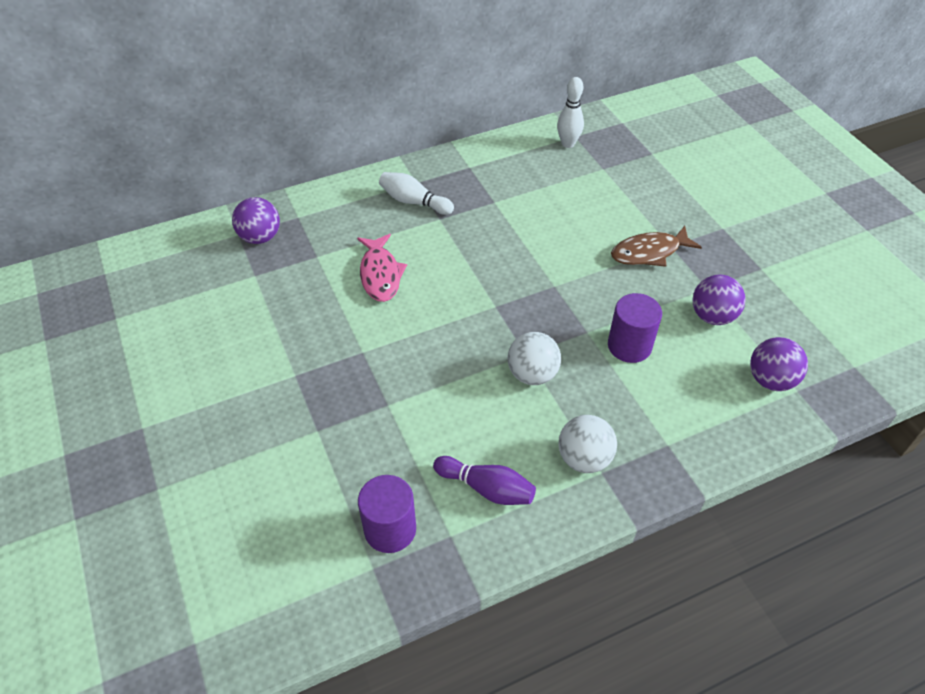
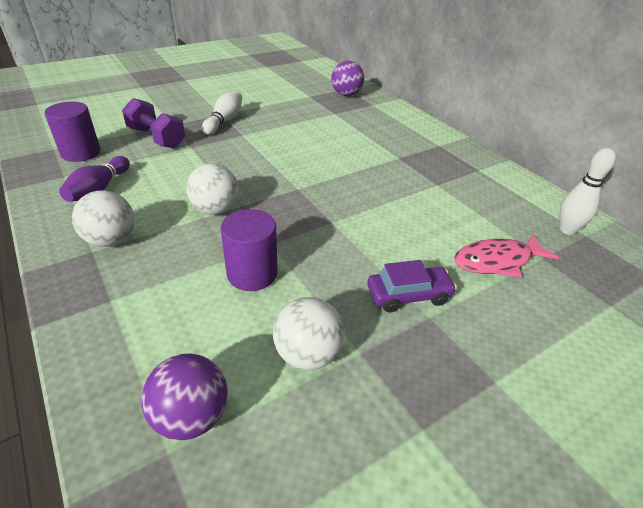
camera: 80 degrees right, 10 degrees down
pink fish [357,234,407,302] -> pink fish moved to [454,234,559,278]
white bowling pin [379,172,454,215] -> white bowling pin moved to [202,91,242,135]
brown fish [611,226,702,267] -> purple car [367,260,457,312]
purple ball [692,275,746,325] -> white ball [273,297,345,370]
none -> purple dumbbell [122,98,185,149]

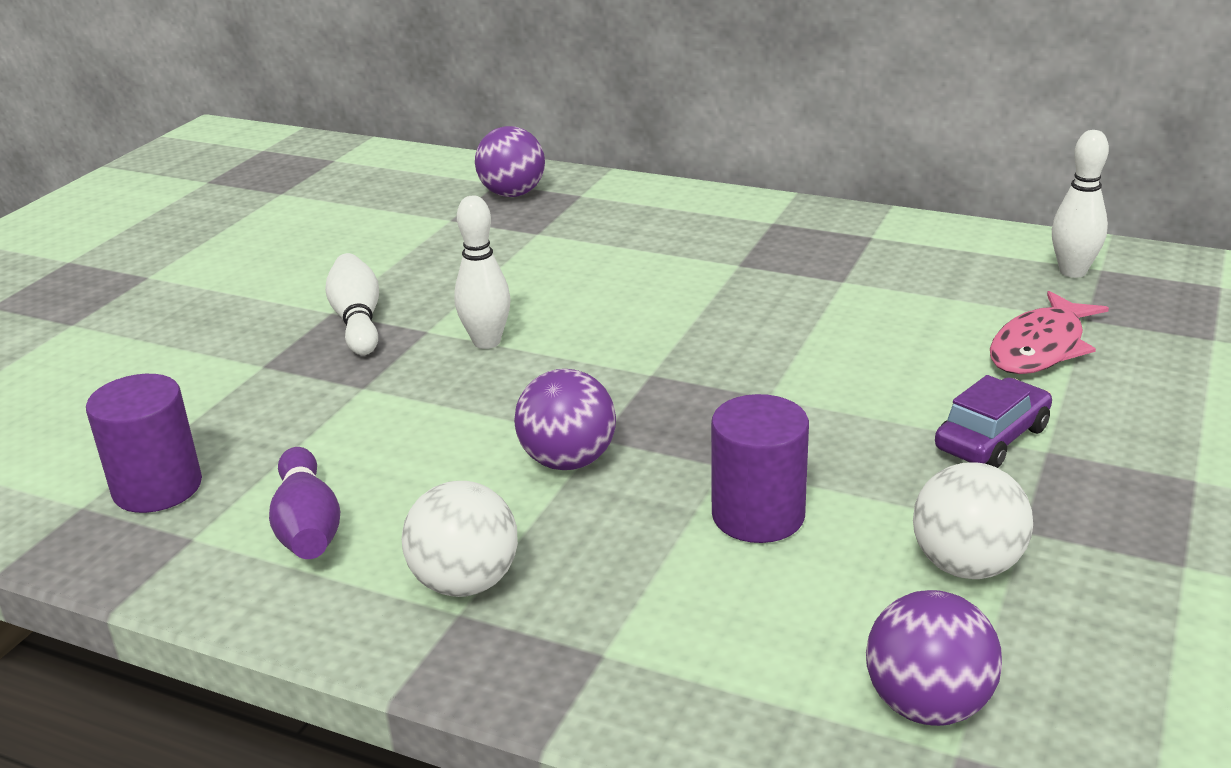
camera: 30 degrees left, 10 degrees down
purple dumbbell [122,98,185,149] -> none
white ball [186,163,239,215] -> purple ball [514,369,616,470]
none -> white bowling pin [454,196,511,349]

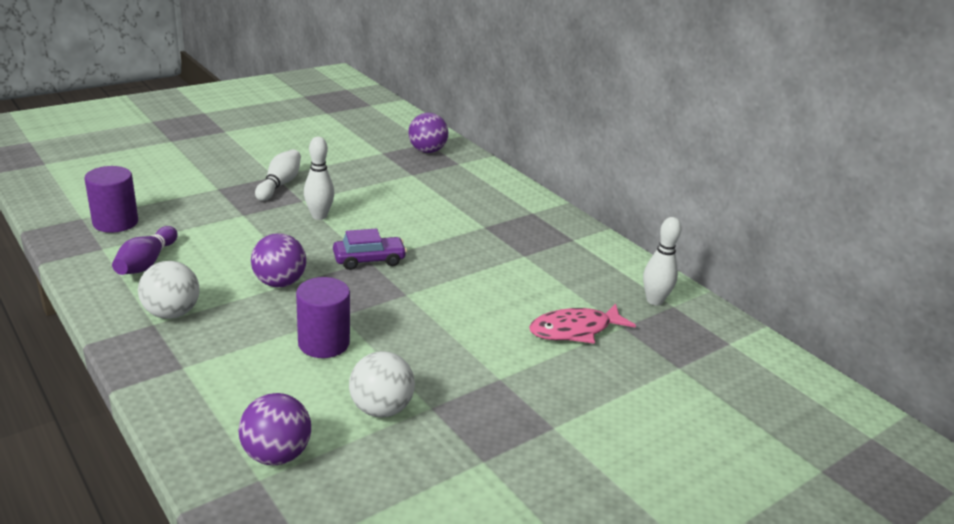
camera: 25 degrees right, 0 degrees up
purple car [935,375,1052,468] -> purple car moved to [333,229,407,270]

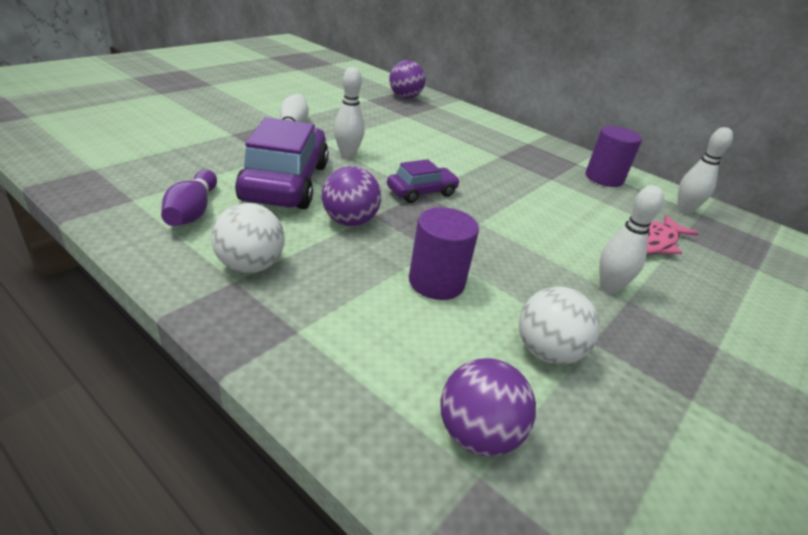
camera: 15 degrees left, 5 degrees up
purple cylinder [85,166,138,233] -> purple cylinder moved to [586,126,642,187]
none -> purple car [235,117,329,209]
none -> white bowling pin [599,185,664,294]

